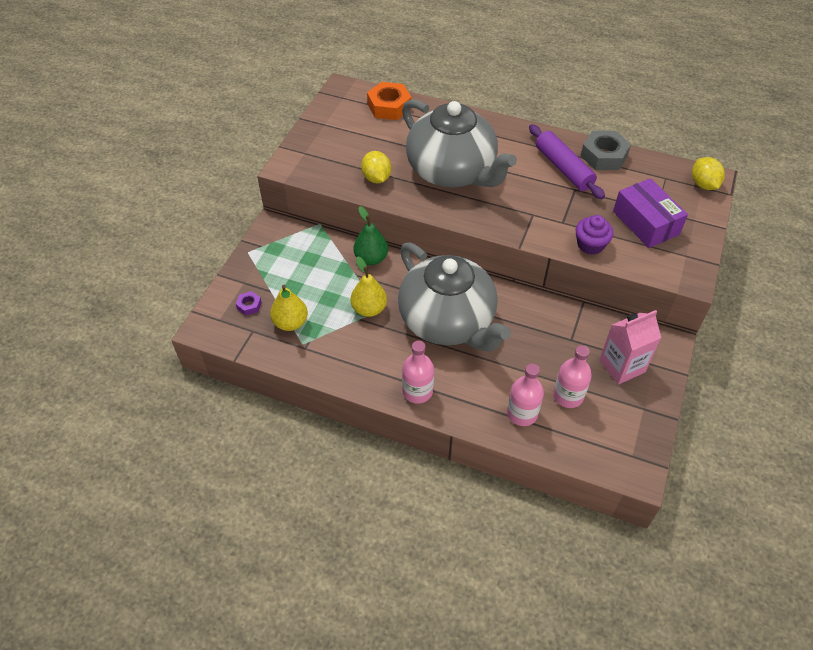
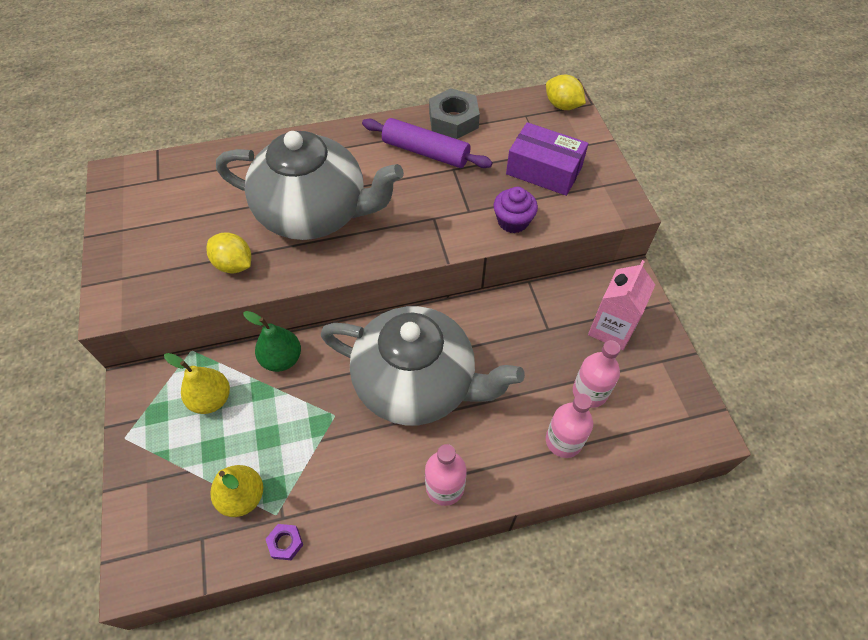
camera: 35 degrees left, 5 degrees up
purple nut [236,291,262,315] -> purple nut moved to [266,524,303,560]
yellow pear [350,256,387,317] -> yellow pear moved to [164,353,230,414]
orange nut [367,82,412,120] -> none

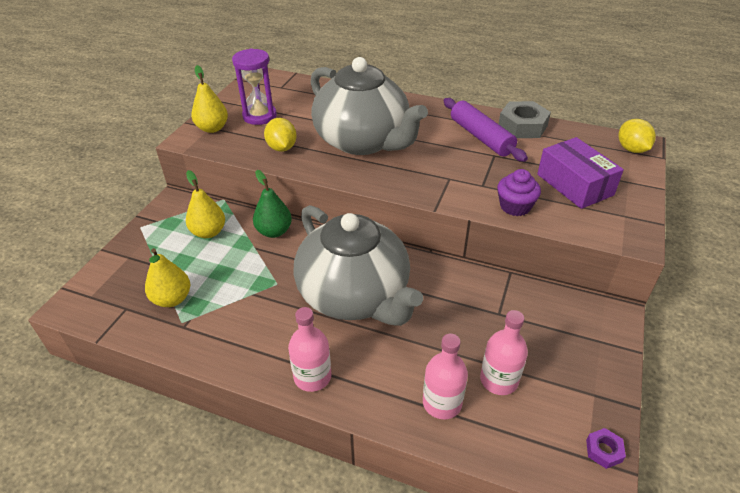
camera: 35 degrees right, 15 degrees down
purple nut [266,524,303,560] -> purple nut moved to [586,428,626,469]
pink carton [588,260,655,350] -> none
none -> yellow pear [191,65,228,133]
none -> purple hourglass [232,48,277,125]

